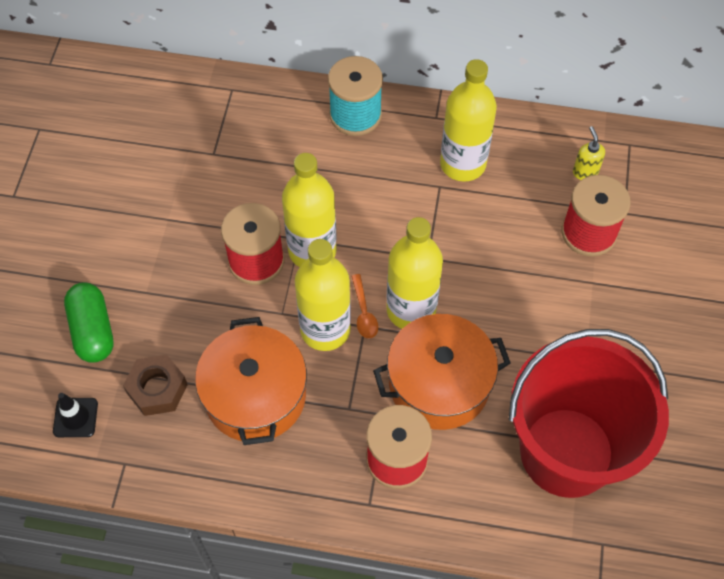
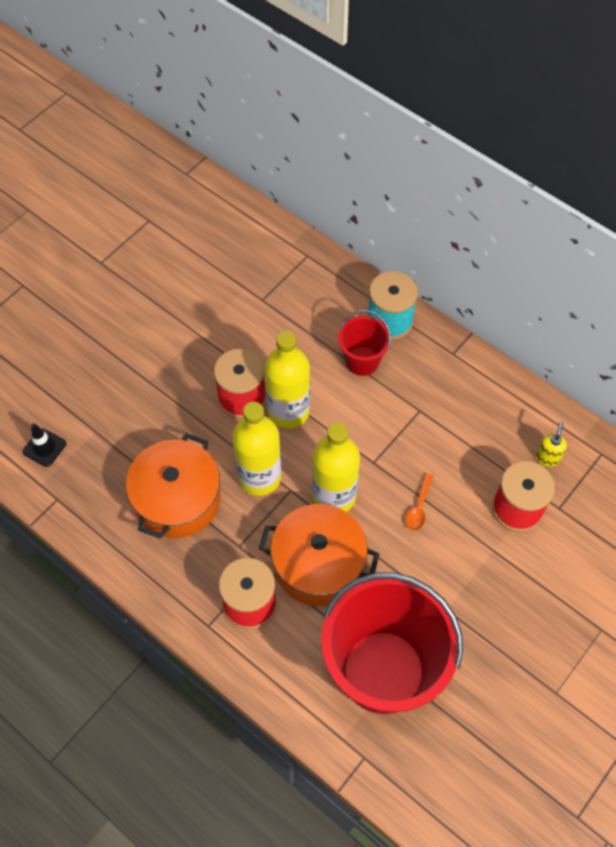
camera: 30 degrees right, 0 degrees up
green capsule [64,282,114,363] -> none
brown nut [123,355,188,416] -> none
orange spoon [351,274,378,339] -> orange spoon moved to [406,473,433,531]
yellow bottle [440,59,497,182] -> none
none -> red bucket [338,310,391,376]

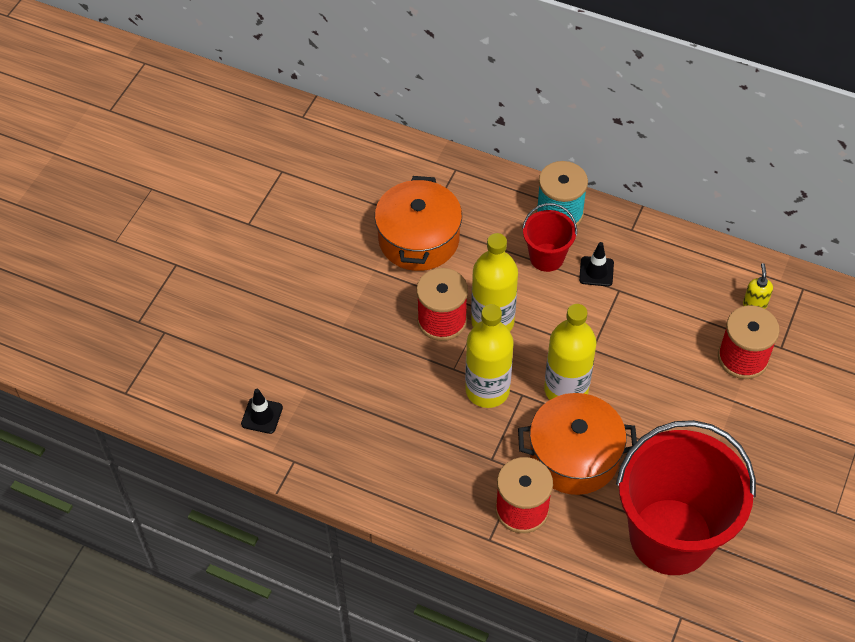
camera: 15 degrees left, 5 degrees down
orange pot [126,433,221,539] -> orange pot moved to [375,176,462,271]
orange spoon [406,473,433,531] -> none
none -> black traffic cone [579,242,614,287]

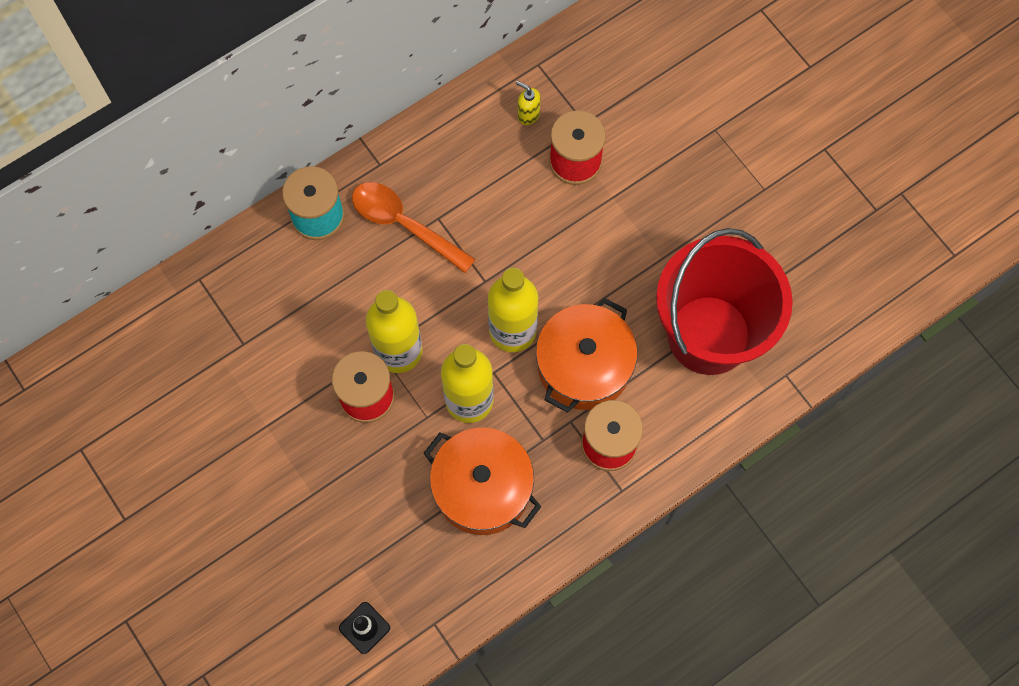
camera: 60 degrees left, 15 degrees up
orange pot [375,176,462,271] -> orange pot moved to [423,428,542,535]
red bucket [522,203,577,272] -> none
black traffic cone [579,242,614,287] -> orange spoon [352,182,476,273]

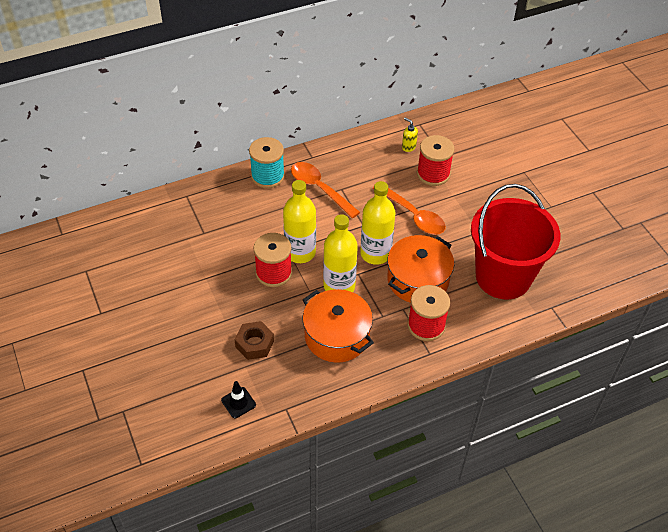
camera: 10 degrees right, 20 degrees down
none -> brown nut [234,321,274,360]
none -> orange spoon [373,187,446,235]

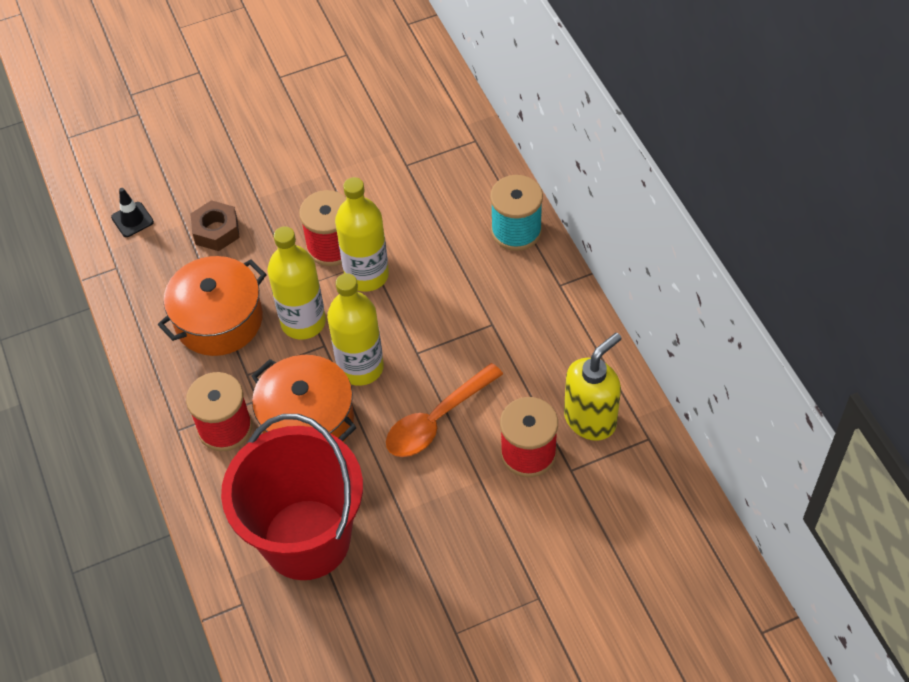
camera: 95 degrees right, 5 degrees up
orange spoon [291,162,360,218] -> none
yellow soap dispenser [402,117,418,152] -> yellow soap dispenser [564,333,621,441], size x2.08

